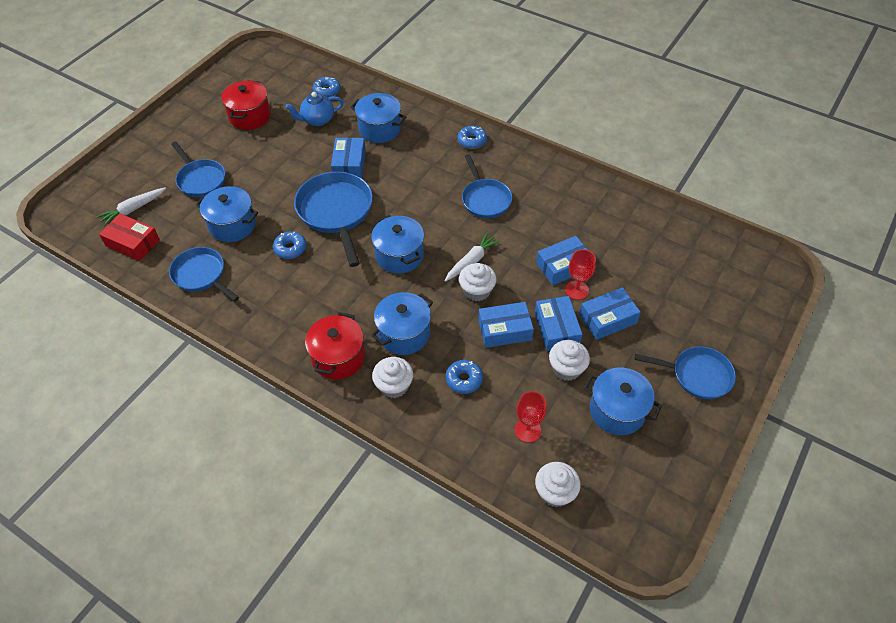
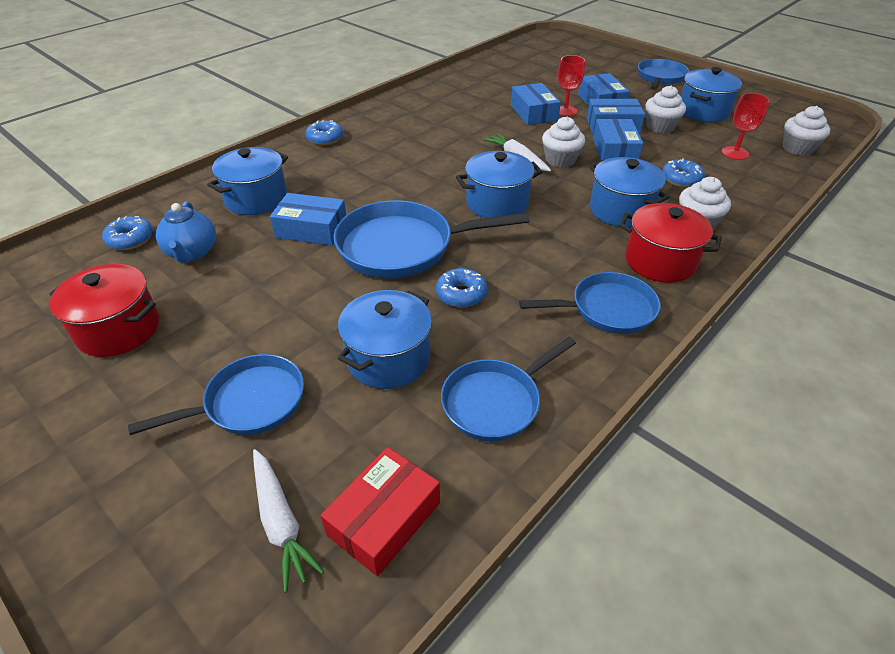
camera: 80 degrees left, 10 degrees down
blue pan [462,154,512,218] -> blue pan moved to [519,272,661,334]

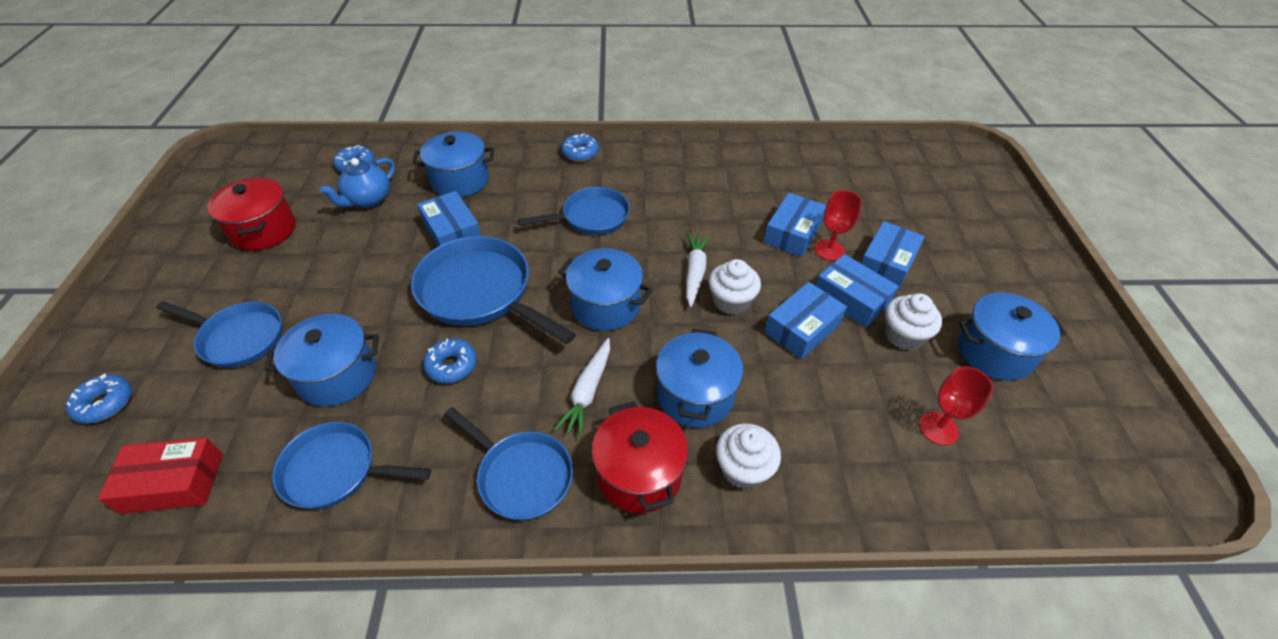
camera: 45 degrees right, 5 degrees up
white carrot [253,449,324,593] -> white carrot moved to [554,338,610,438]
blue pan [638,59,689,90] -> blue pan moved to [518,187,630,235]
blue donut [662,158,705,188] -> blue donut moved to [65,373,132,424]
white cupcake [783,106,830,156] -> none

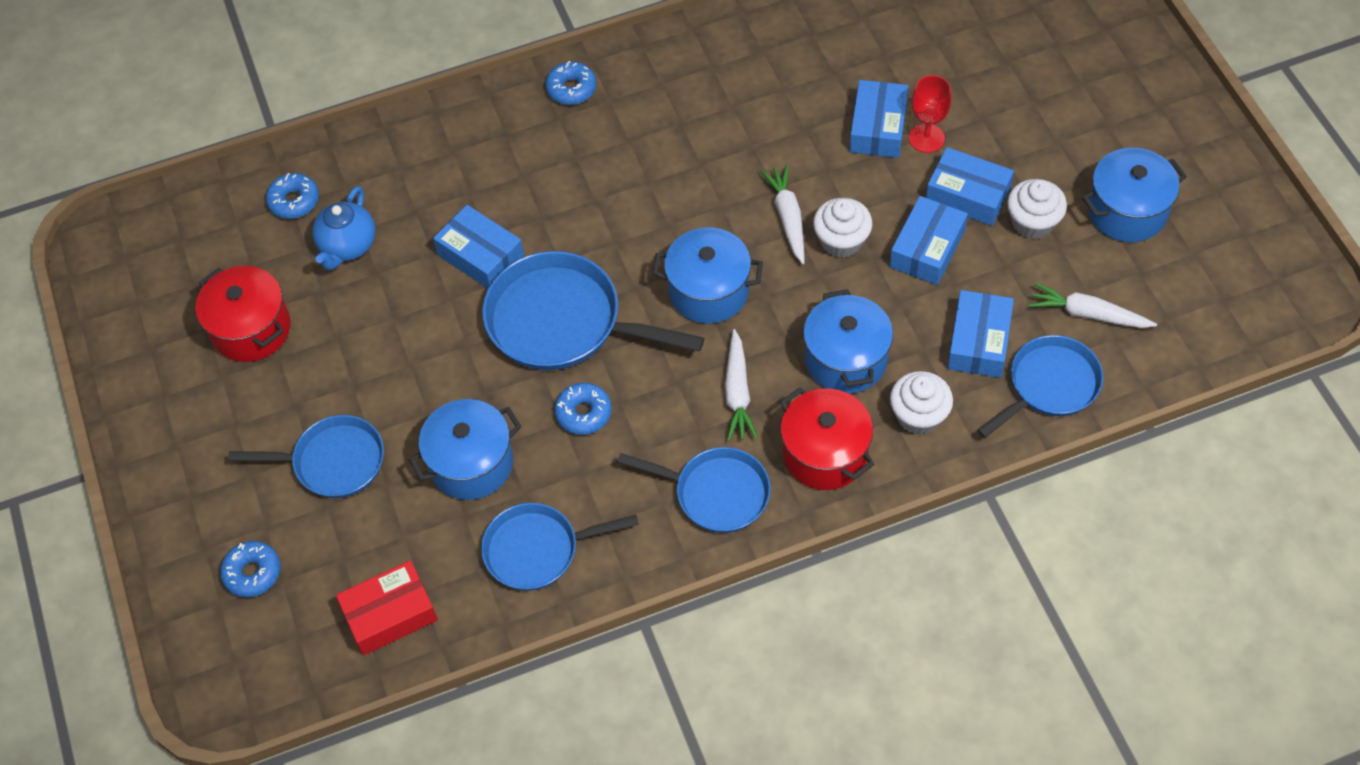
camera: 15 degrees left, 10 degrees up
blue pot [412,132,494,197] -> none
blue pan [518,187,630,235] -> blue pan moved to [977,335,1103,438]
blue box [861,221,925,290] -> blue box moved to [947,290,1014,378]
red goblet [919,366,993,445] -> white carrot [1029,283,1157,328]

